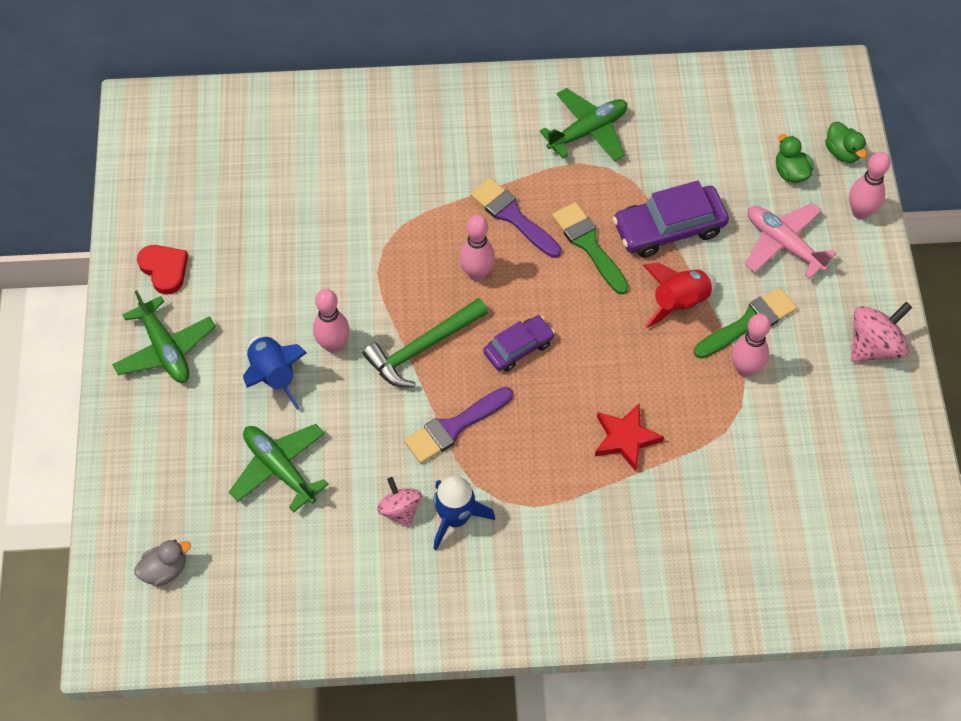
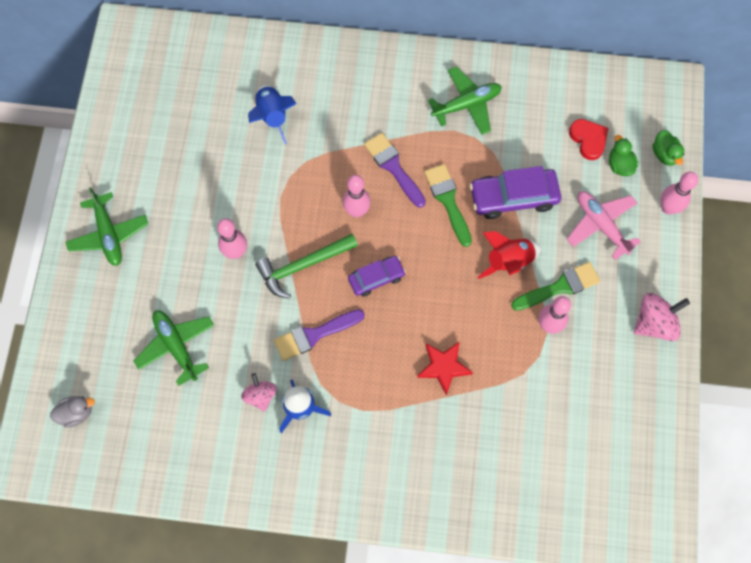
camera: 10 degrees right, 10 degrees up
red heart [137,245,188,295] -> red heart moved to [569,119,608,160]
blue rocket [243,336,307,410] -> blue rocket moved to [248,85,297,144]

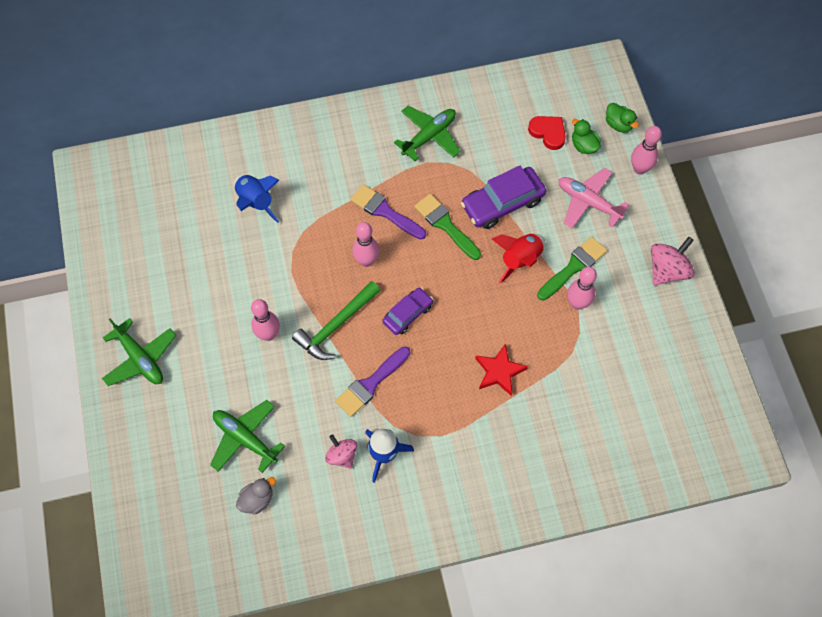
camera: 20 degrees left, 5 degrees down
grey duck [50,396,95,428] -> grey duck moved to [236,477,276,515]

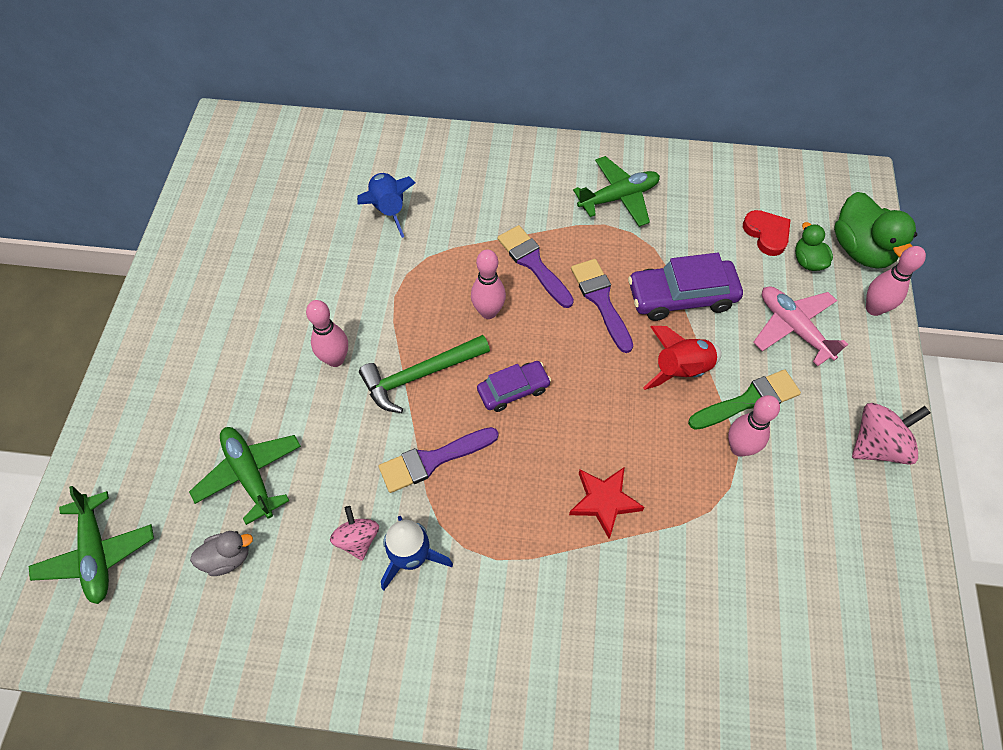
camera: 20 degrees right, 5 degrees down
green plane [102,318,176,386] -> green plane moved to [29,486,154,604]
green brush [415,194,481,260] -> purple brush [571,259,633,353]
green duck [606,103,638,133] -> green duck [834,192,917,268], size x1.81

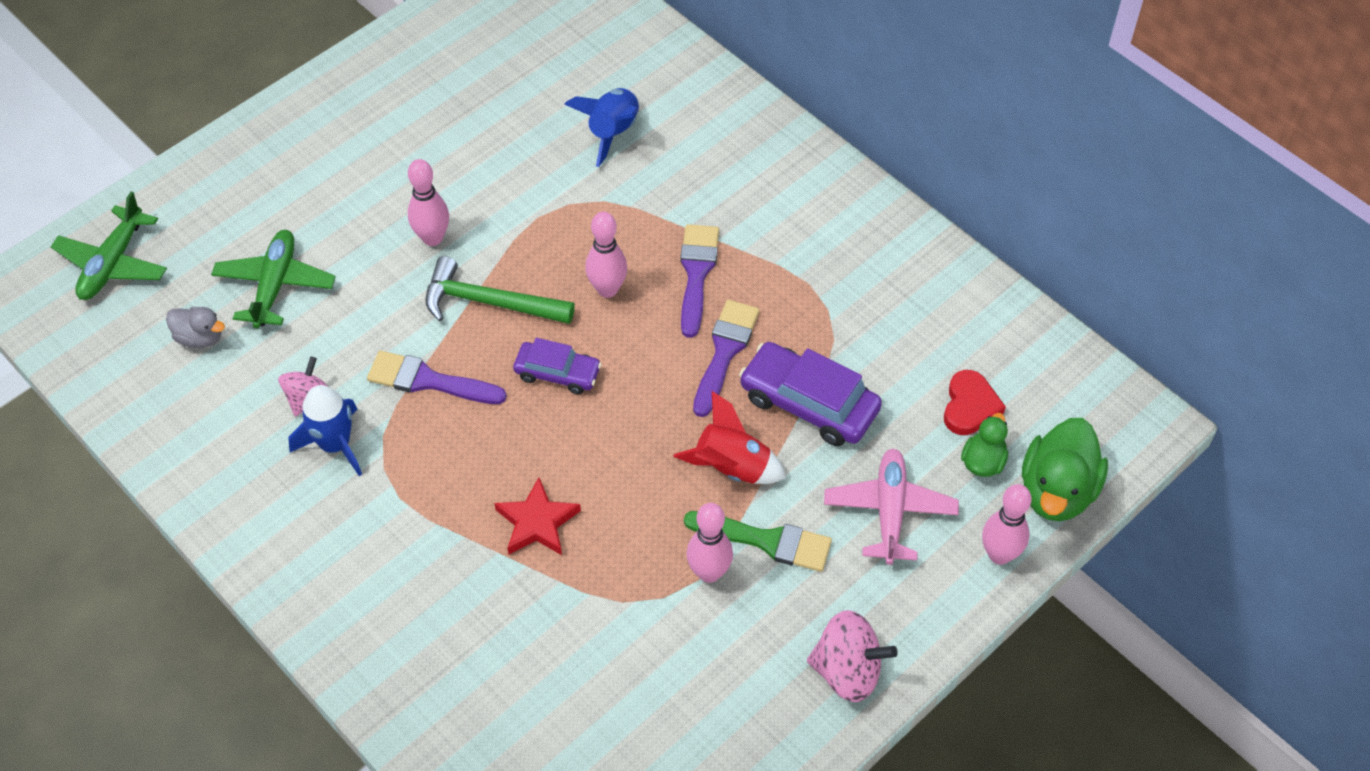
camera: 40 degrees right, 5 degrees down
green plane [573,156,660,227] -> none

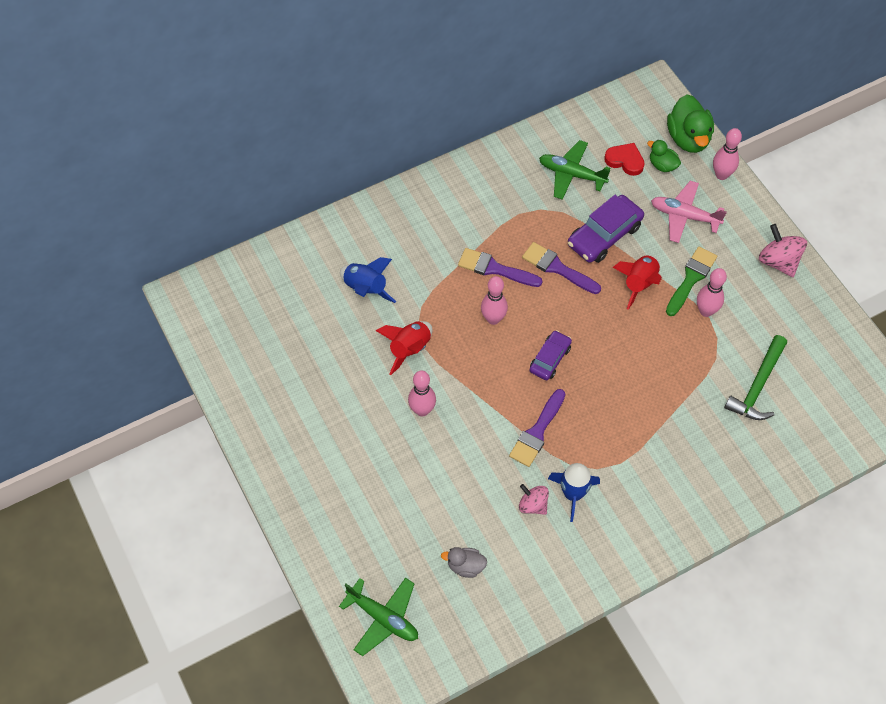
camera: 75 degrees left, 5 degrees up
grey duck [166,307,225,348] -> grey duck turned 120 degrees counterclockwise [441,547,487,578]
green plane [211,230,336,328] -> green plane moved to [539,140,610,200]
green hammer [425,256,575,324] -> green hammer moved to [724,335,787,420]
red star [494,477,581,555] -> none
pink spinning top [807,610,898,702] -> pink spinning top turned 60 degrees counterclockwise [759,224,807,277]
green duck [1022,418,1108,521] -> green duck turned 45 degrees clockwise [667,95,714,153]
none -> red rocket [376,321,433,375]

